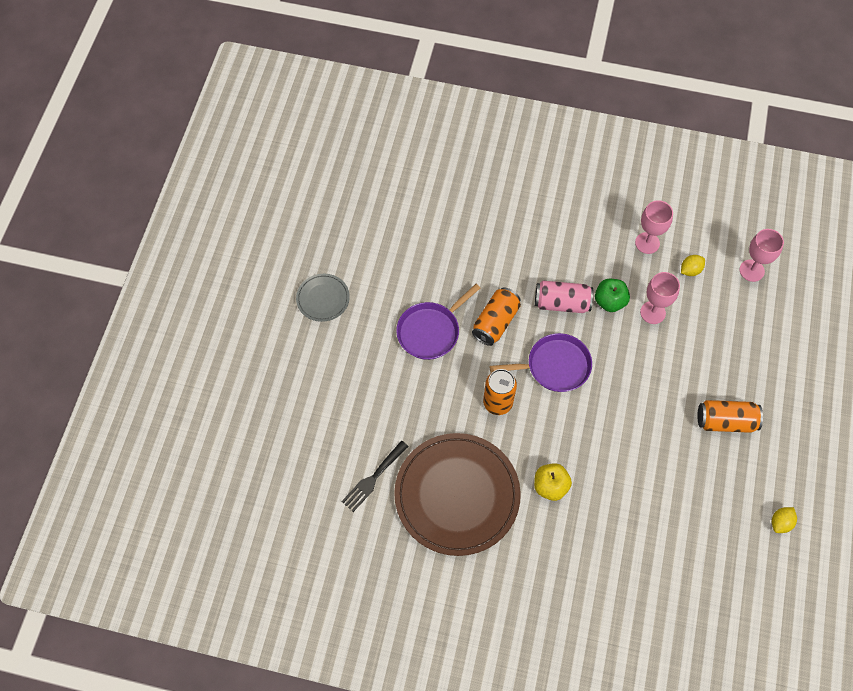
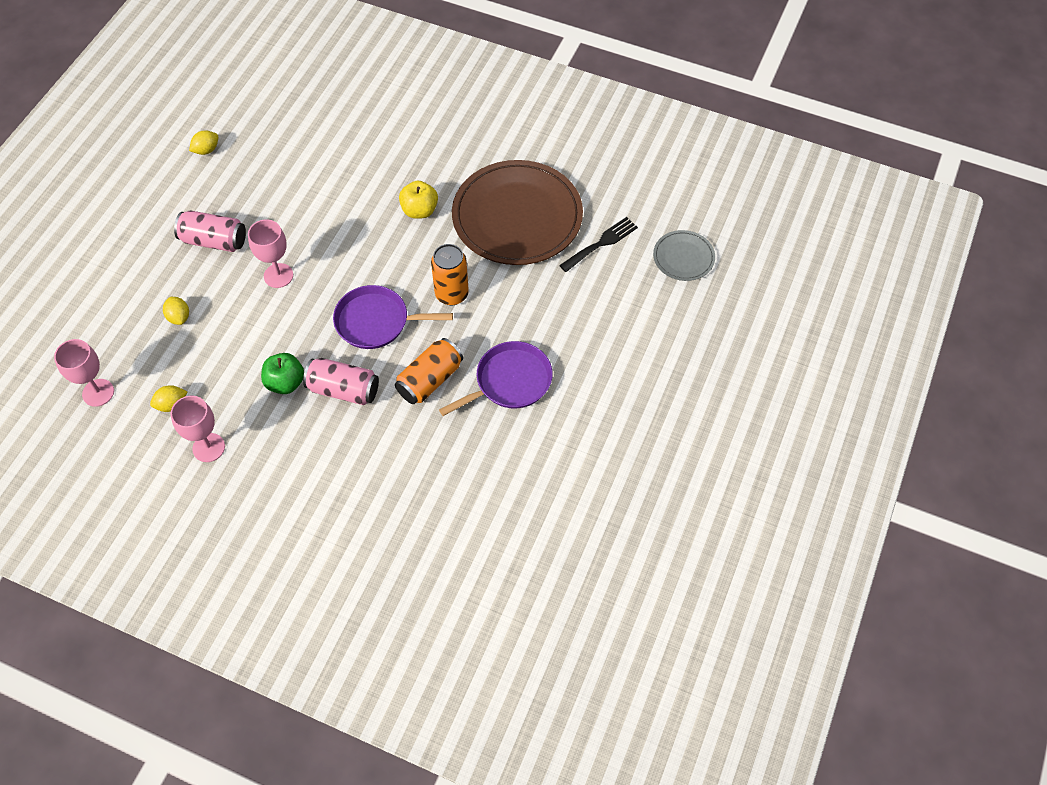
camera: 170 degrees left, 5 degrees down
grey plate [296,274,350,322] -> grey plate moved to [653,230,715,281]
pink goblet [640,272,680,324] -> pink goblet moved to [248,219,293,288]
orange can [697,400,763,433] -> pink can [174,211,246,252]
none -> yellow lemon [163,297,189,325]

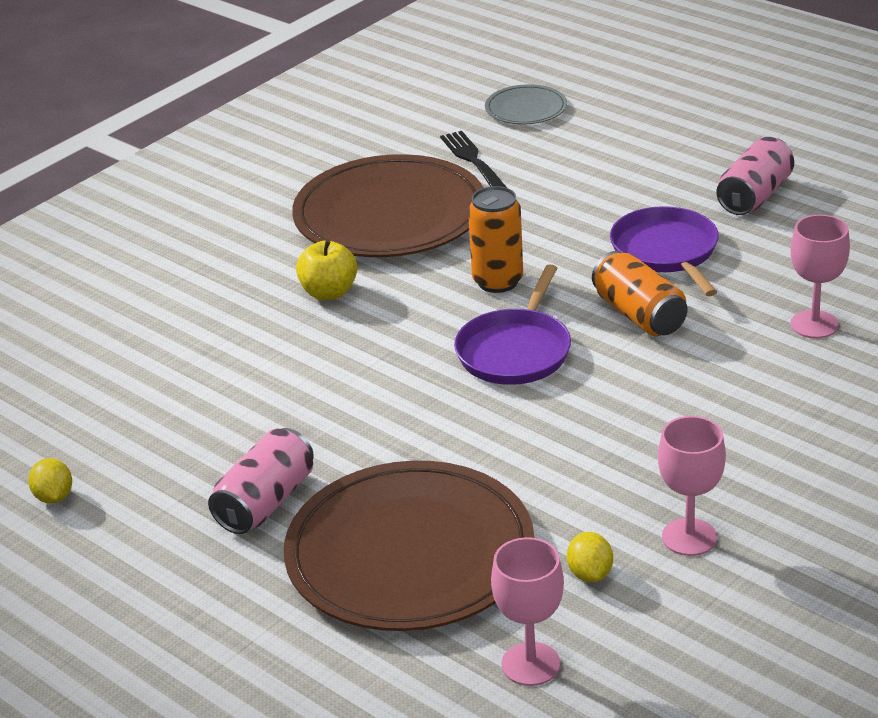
camera: 70 degrees left, 25 degrees down
yellow lemon [163,297,189,325] -> brown plate [284,461,535,631]
pink goblet [248,219,293,288] -> pink goblet moved to [791,215,850,338]
green apple [261,353,304,394] -> none
pink can [303,358,379,405] -> pink can moved to [716,137,794,215]

